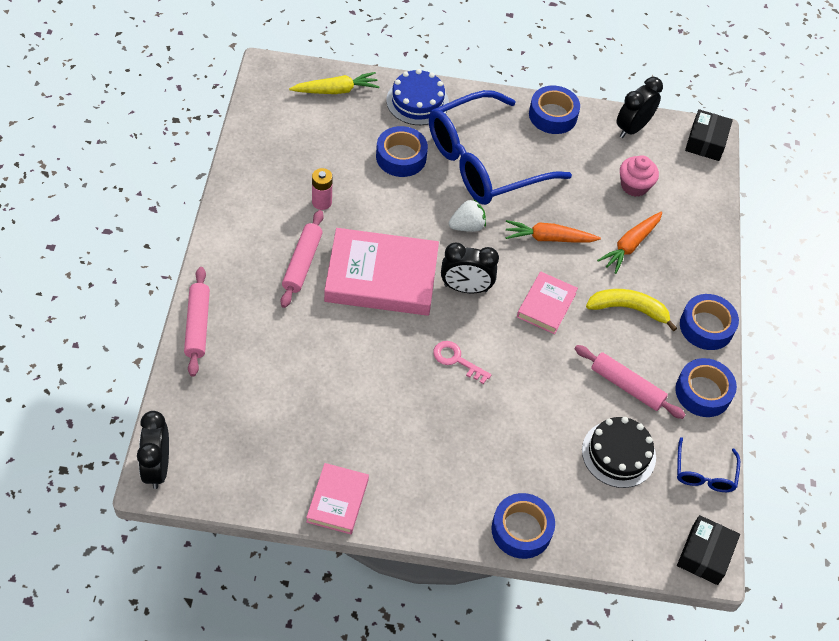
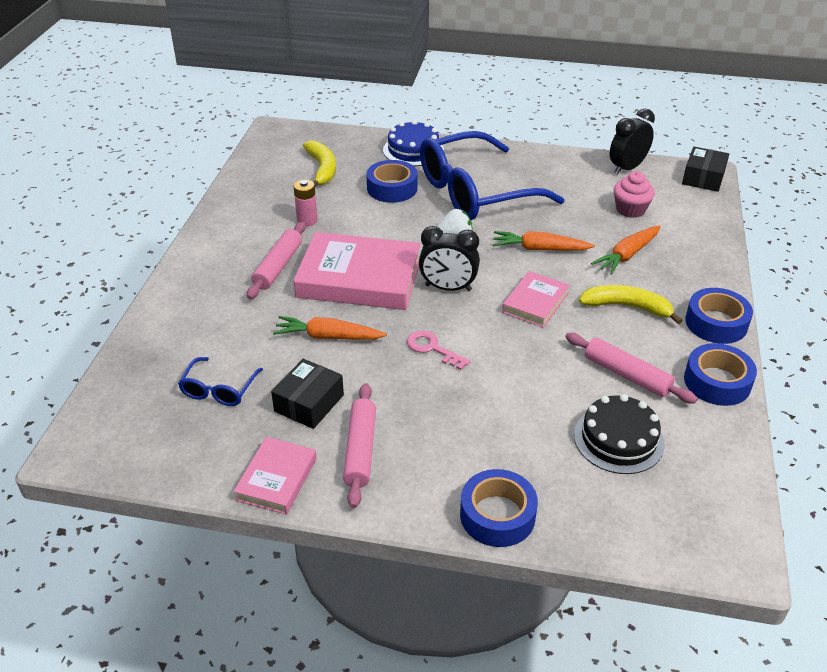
camera: 10 degrees right, 15 degrees down
black clock [137,411,169,489] -> none
pink rolling pin [184,267,210,377] -> pink rolling pin moved to [343,383,376,508]
yellow carrot [289,72,380,94] -> none
blue tape [529,86,580,134] -> none
blue glasses [677,437,740,492] -> blue glasses moved to [178,357,263,406]
black box [677,515,740,585] -> black box moved to [271,359,344,429]
none -> orange carrot [273,316,387,340]
none -> yellow banana [303,140,336,186]

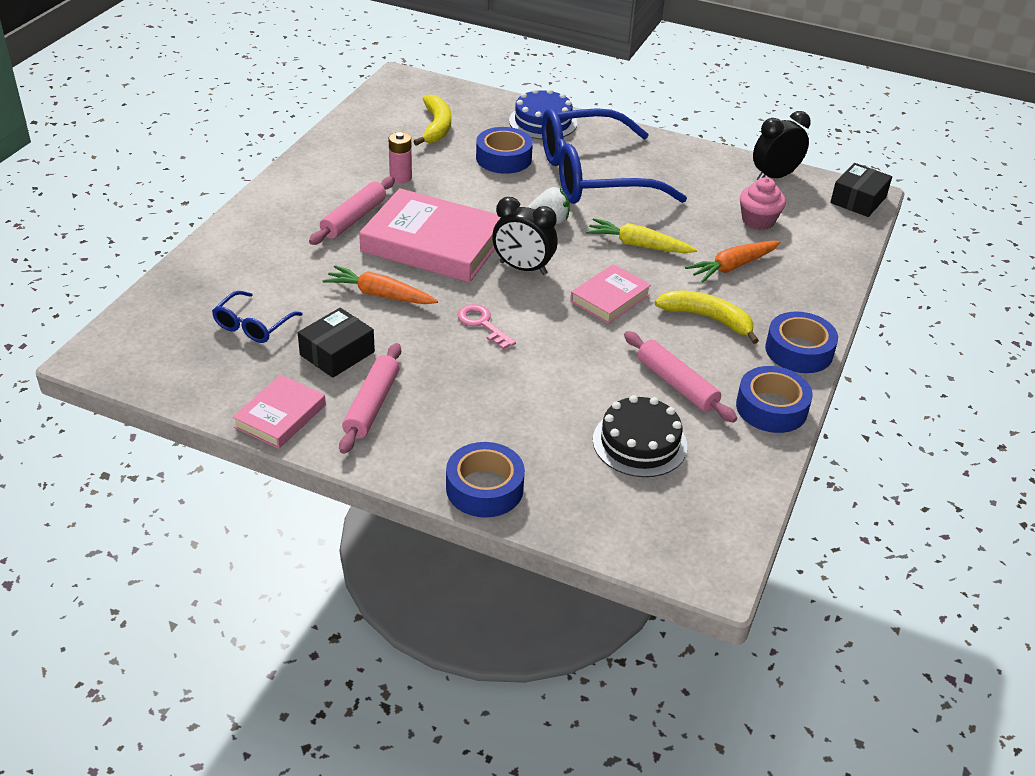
camera: 10 degrees right, 0 degrees up
orange carrot [493,231,595,251] -> yellow carrot [586,218,697,253]

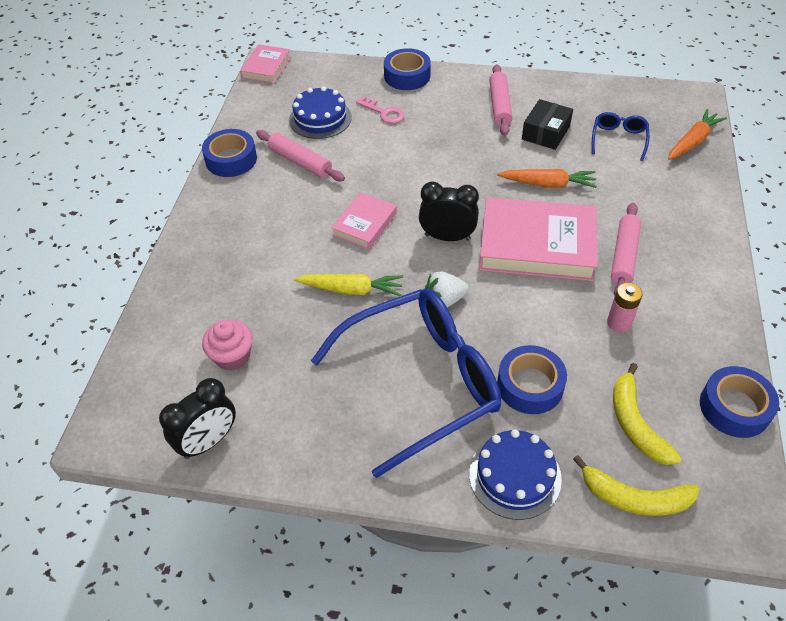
camera: 170 degrees right, 10 degrees up
pink book [232,375,326,449] -> pink book moved to [240,44,291,84]
pink key [458,304,516,349] -> pink key moved to [356,96,405,124]
black cake [593,395,687,477] -> blue cake [289,86,352,139]
yellow banana [655,291,759,344] -> yellow banana moved to [573,455,699,516]
orange carrot [685,241,781,282] -> orange carrot moved to [668,109,727,160]
blue tape [765,311,838,373] -> blue tape moved to [700,366,779,438]
black box [830,163,892,217] -> none

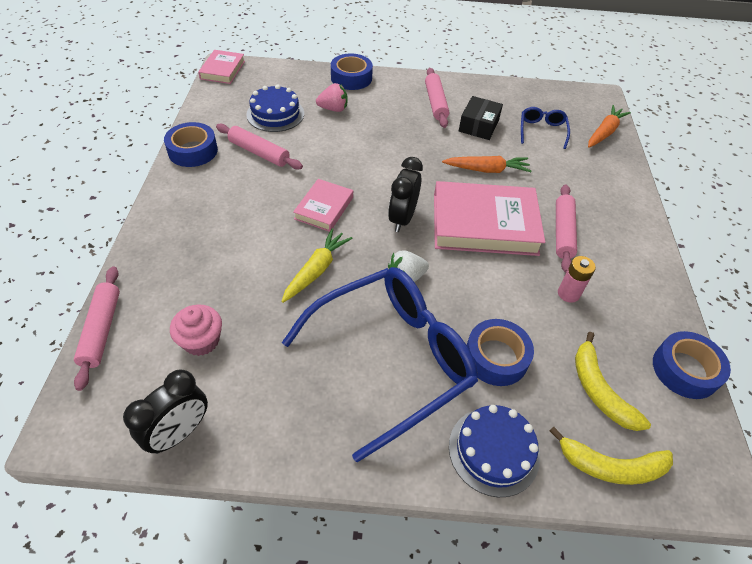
camera: 10 degrees left, 0 degrees up
yellow carrot [294,274,403,296] -> yellow carrot turned 60 degrees counterclockwise [281,228,352,303]
pink key [356,96,405,124] -> pink strawberry [316,83,348,112]
black clock [419,181,479,241] -> black clock turned 75 degrees counterclockwise [388,157,423,232]
none -> pink rolling pin [74,266,120,391]

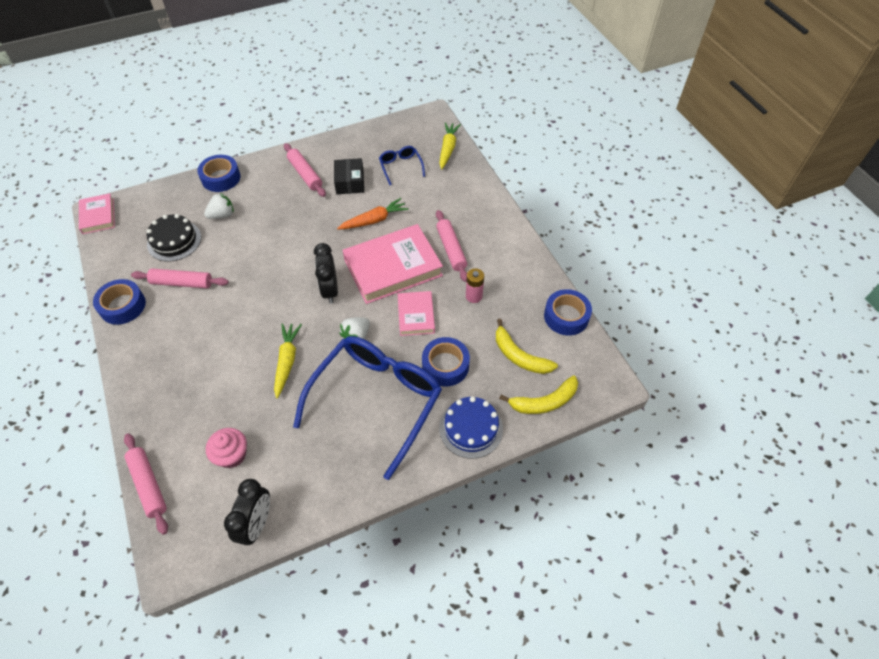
camera: 25 degrees left, 5 degrees up
blue cake [246,85,304,132] -> black cake [147,214,201,262]
pink book [293,179,353,232] -> pink book moved to [398,291,435,336]
pink strawberry [316,83,348,112] -> white strawberry [204,193,234,219]
orange carrot [588,105,631,148] -> yellow carrot [439,122,461,170]

